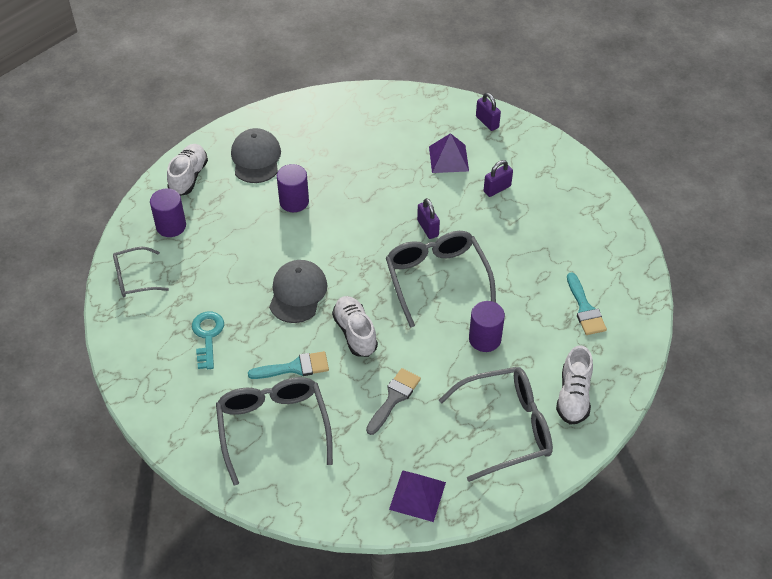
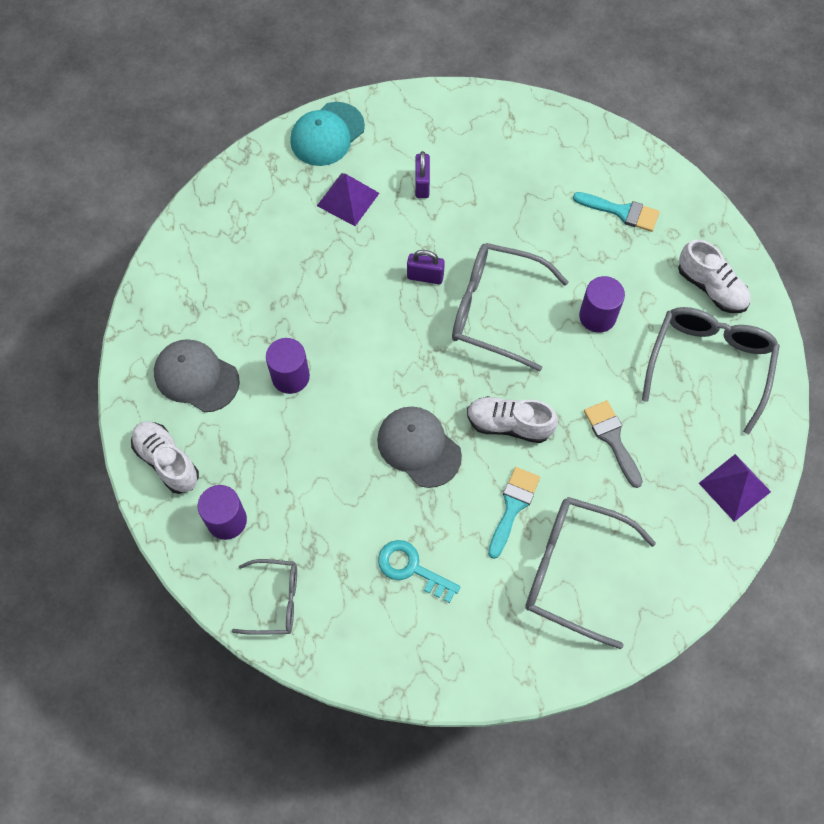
camera: 55 degrees left, 15 degrees up
grey glasses [113,247,169,298] -> grey glasses turned 105 degrees counterclockwise [232,559,297,635]
purple padlock [476,92,501,131] -> turquoise cap [290,102,365,166]

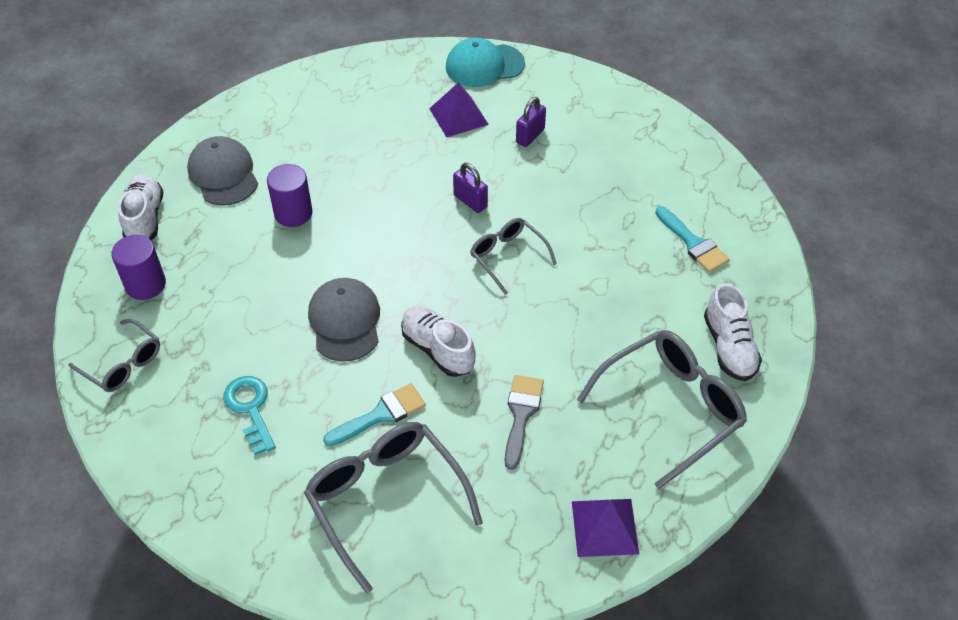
camera: 35 degrees right, 15 degrees down
grey glasses [452,243,568,371] -> grey glasses [470,218,557,295], size x0.58
purple cylinder [579,276,625,333] -> none

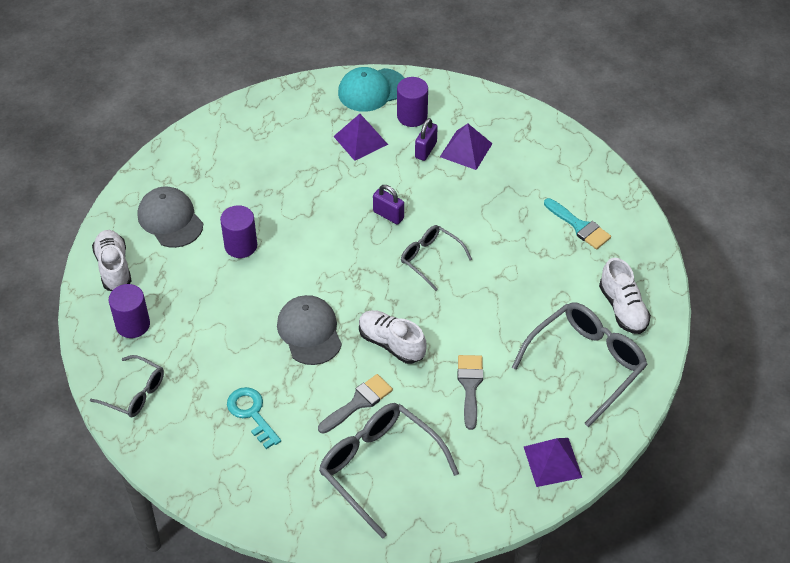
camera: 10 degrees left, 0 degrees up
turquoise brush [323,383,426,446] -> grey brush [318,374,393,434]
none -> purple cylinder [397,77,428,127]
none -> purple pyramid [440,123,493,170]

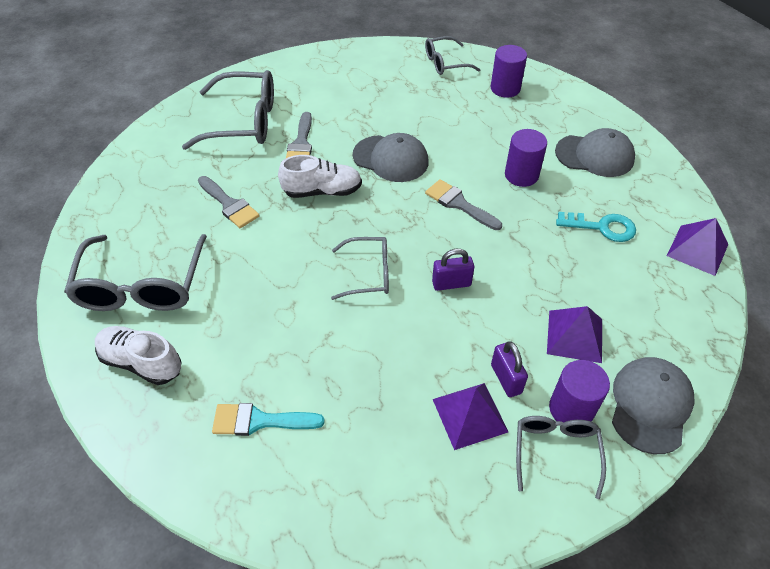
camera: 135 degrees right, 0 degrees up
white shoe [92,230,131,291] -> none
turquoise key [227,387,281,449] -> turquoise key moved to [556,212,636,242]
turquoise cap [338,67,404,112] -> grey cap [612,357,695,454]
purple pyramid [524,438,582,487] -> purple pyramid moved to [667,218,728,276]
none -> grey brush [425,179,502,230]
none -> grey glasses [516,416,606,499]

